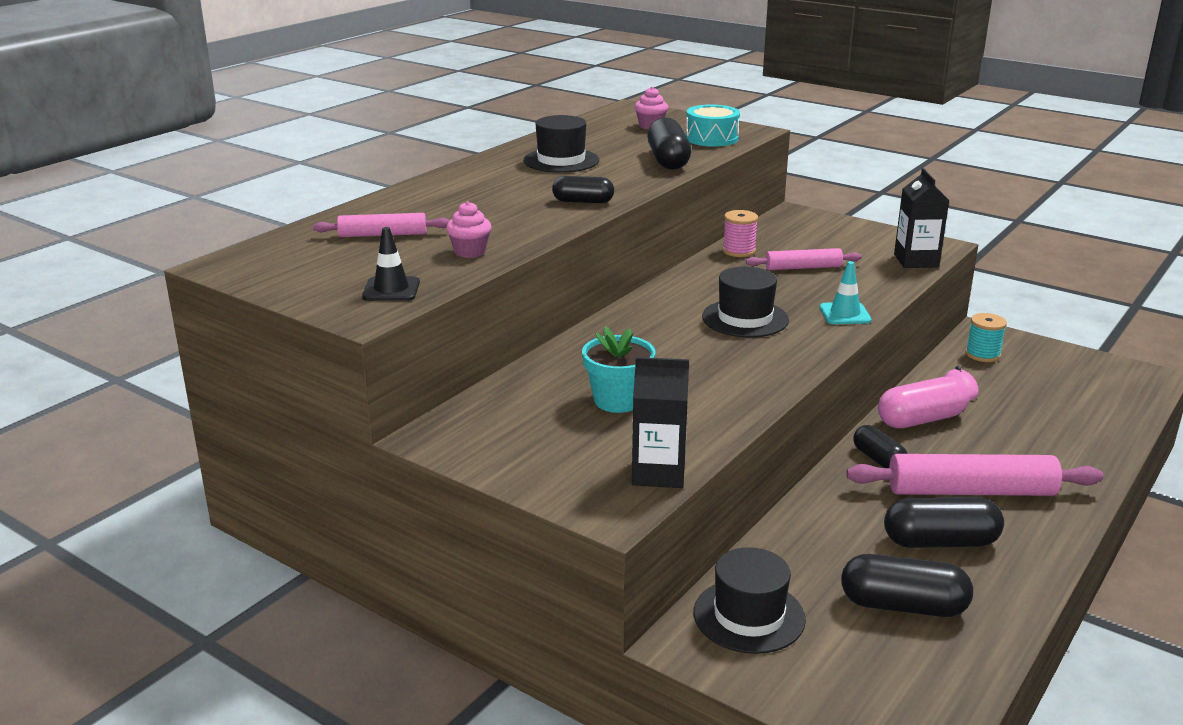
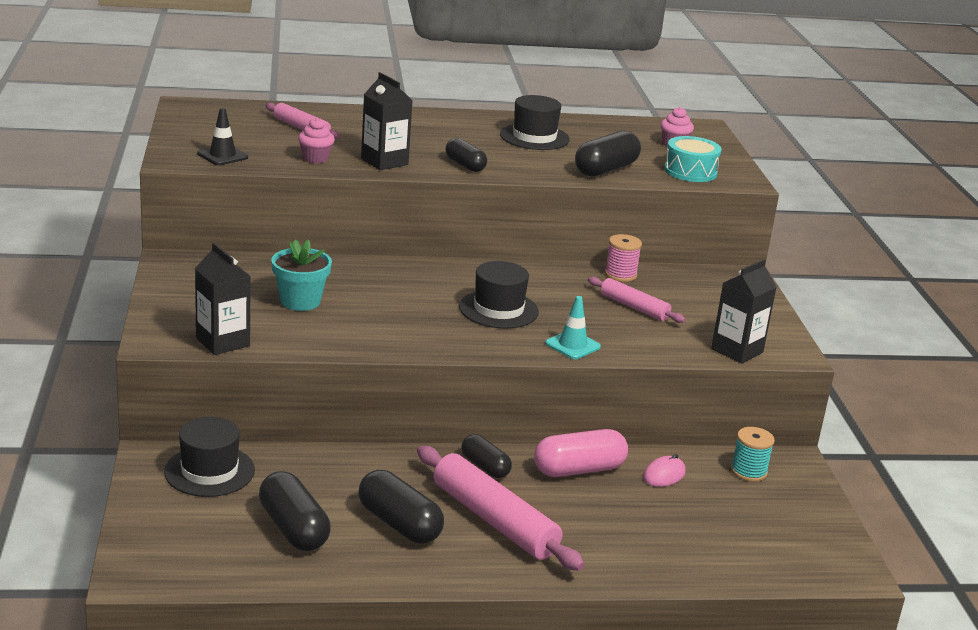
camera: 45 degrees right, 0 degrees up
black capsule [853,425,908,468] -> black capsule turned 60 degrees counterclockwise [461,434,512,478]
pink capsule [878,376,969,428] -> pink capsule turned 45 degrees counterclockwise [534,429,628,477]
none -> black carton [361,72,413,170]

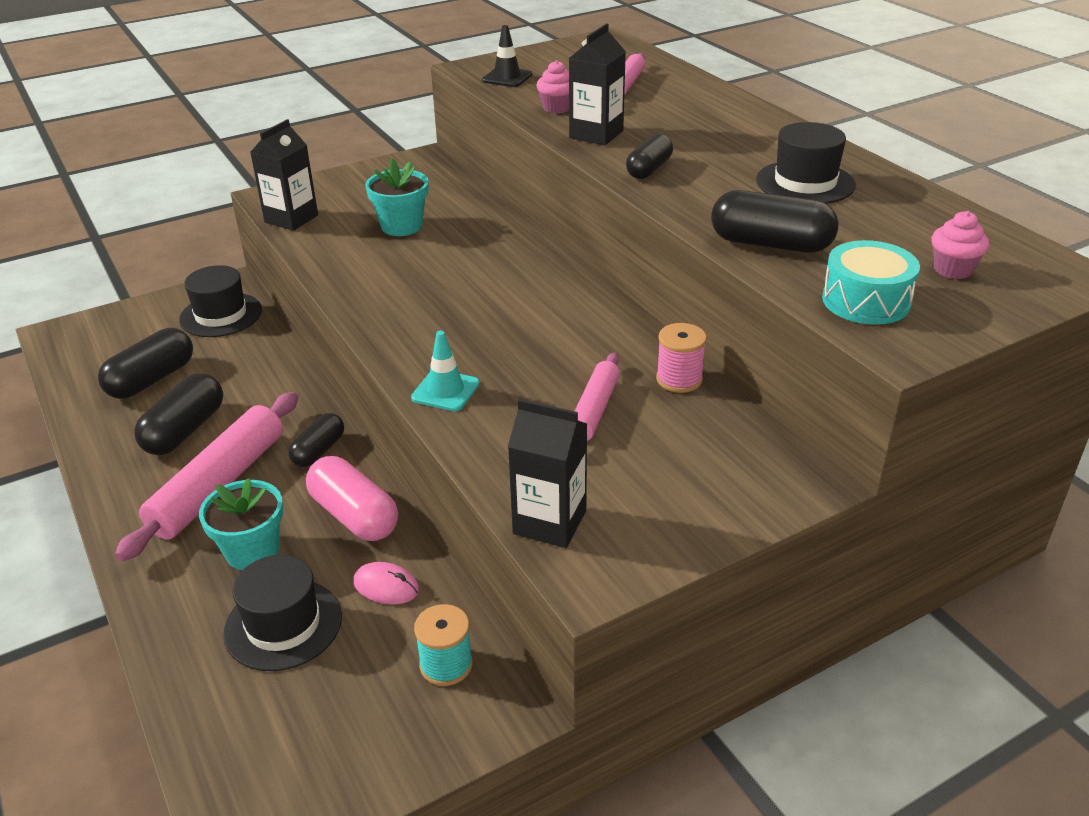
camera: 70 degrees right, 10 degrees up
black hat [459,261,539,328] -> black hat moved to [223,555,342,671]
none -> turquoise flower pot [199,478,283,570]

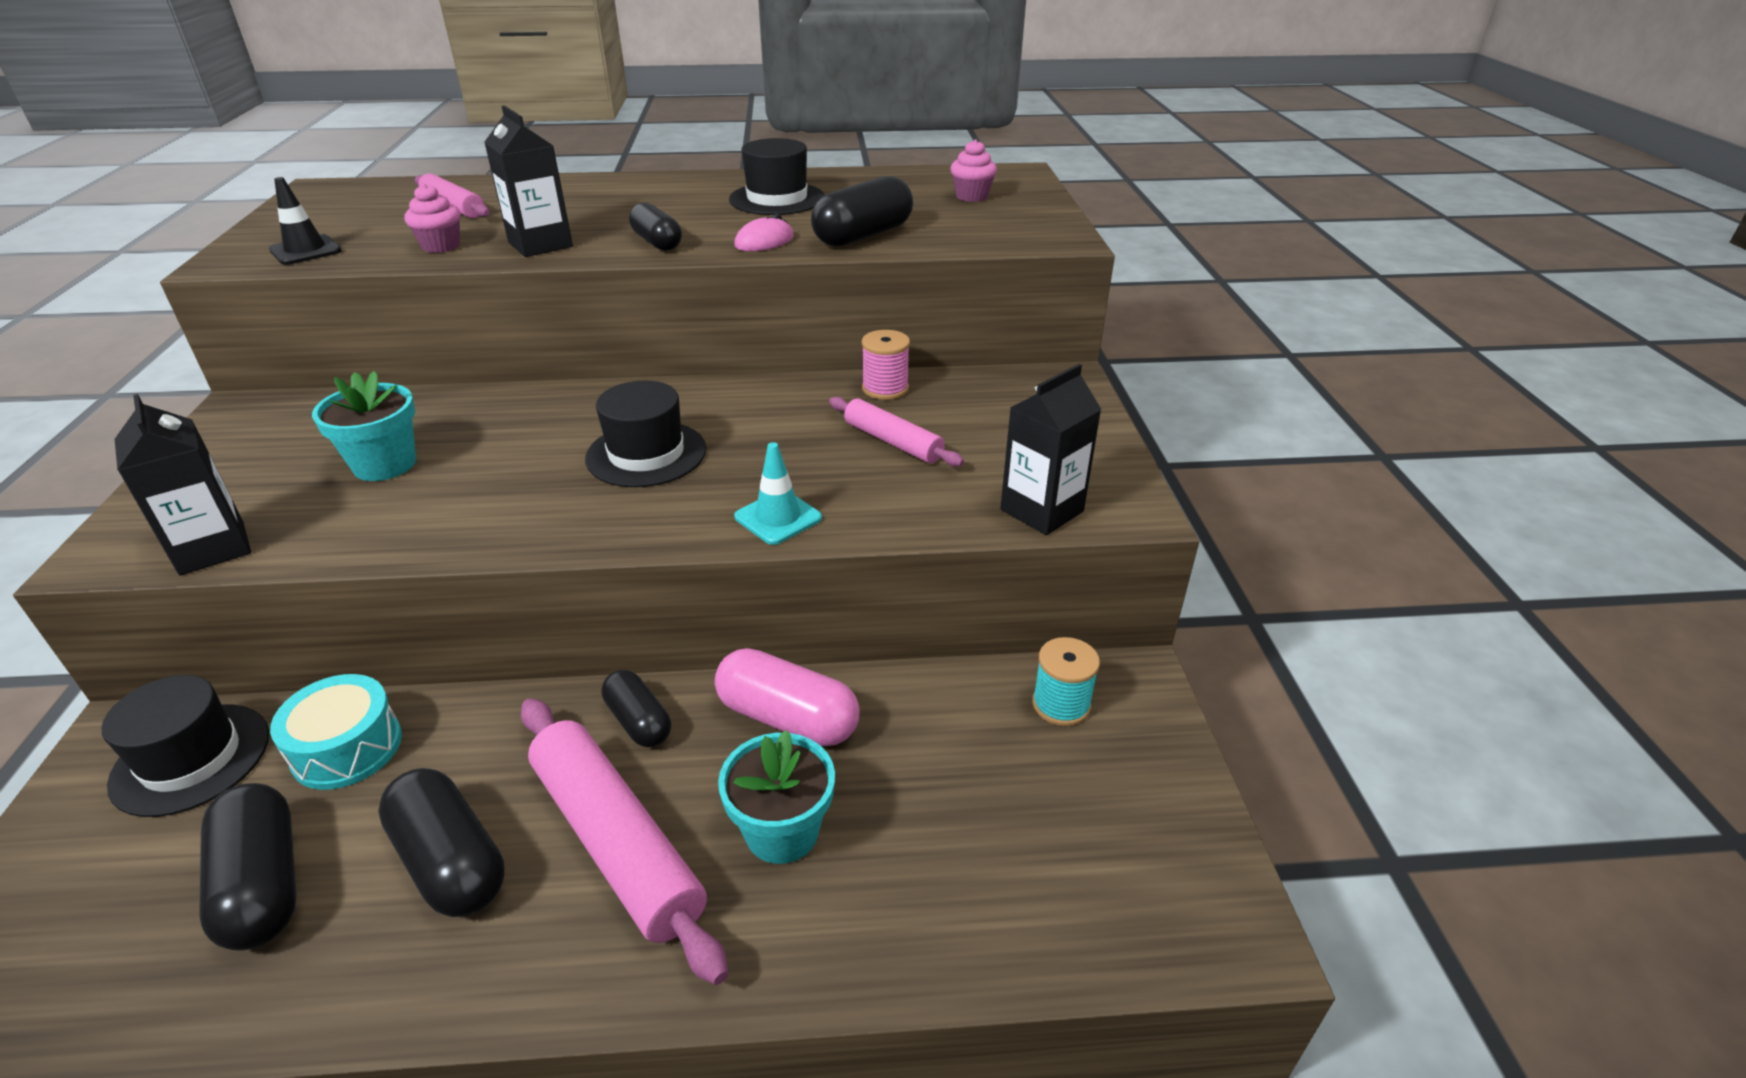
camera: 65 degrees left, 0 degrees up
black hat [223,555,342,671] -> black hat moved to [585,381,706,487]
pink capsule [306,456,398,541] -> pink capsule turned 45 degrees clockwise [715,648,860,746]
pink mouse [353,562,419,604] -> pink mouse moved to [734,214,794,251]
turquoise drum [822,240,920,325] -> turquoise drum moved to [270,674,402,790]

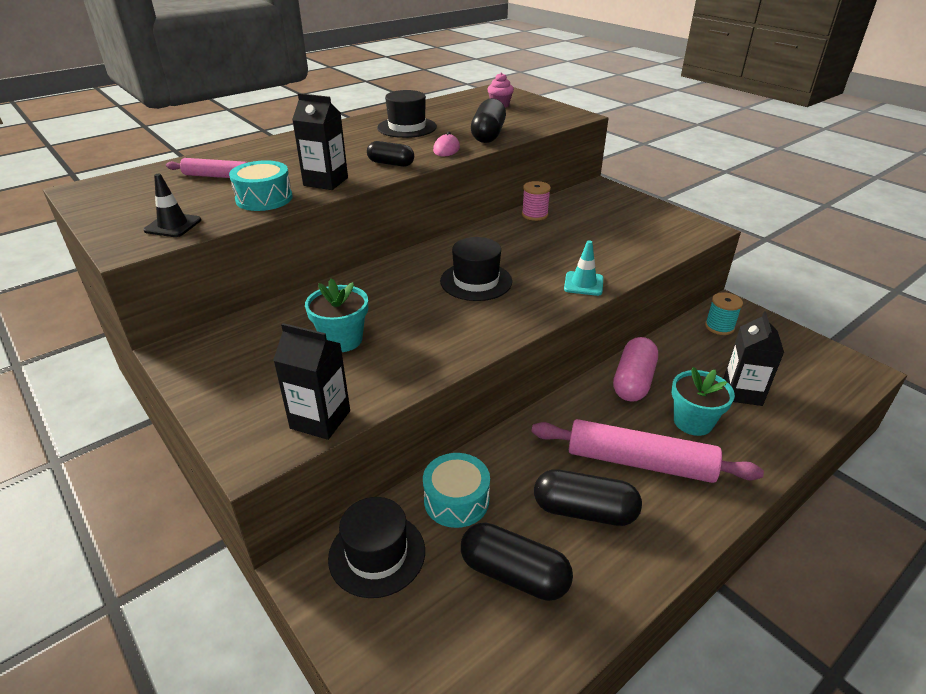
camera: 35 degrees left, 0 degrees up
pink cupcake [404,184,461,253] -> turquoise drum [229,160,293,211]
black capsule [602,670,671,747] -> none
pink capsule [715,648,860,746] -> pink capsule turned 60 degrees counterclockwise [613,337,658,402]
pink rolling pin [829,397,964,467] -> none
black carton [1000,364,1102,535] -> black carton moved to [723,312,784,406]

